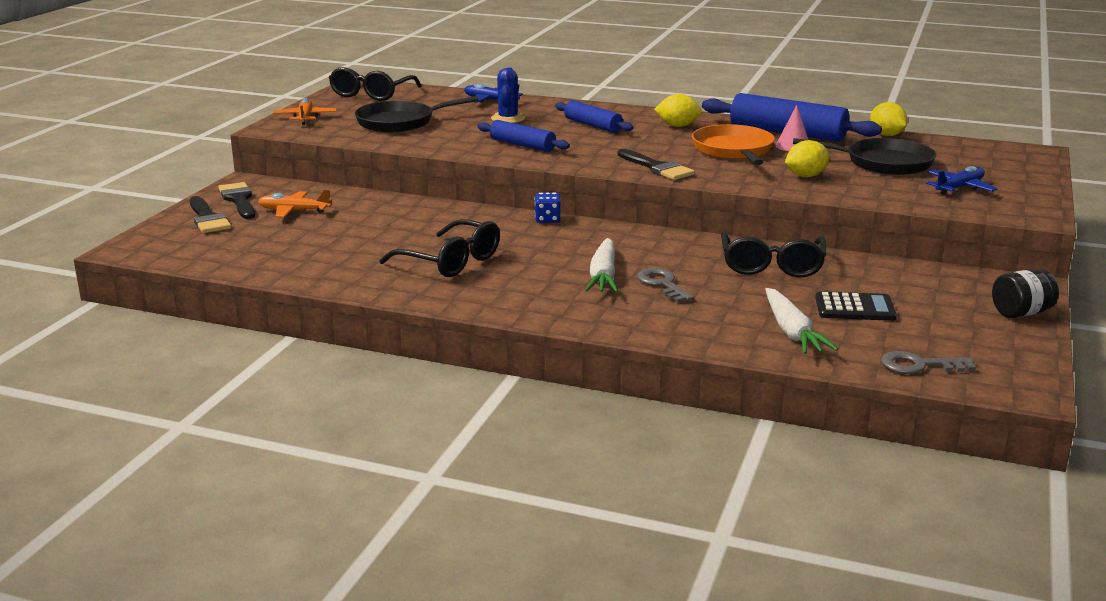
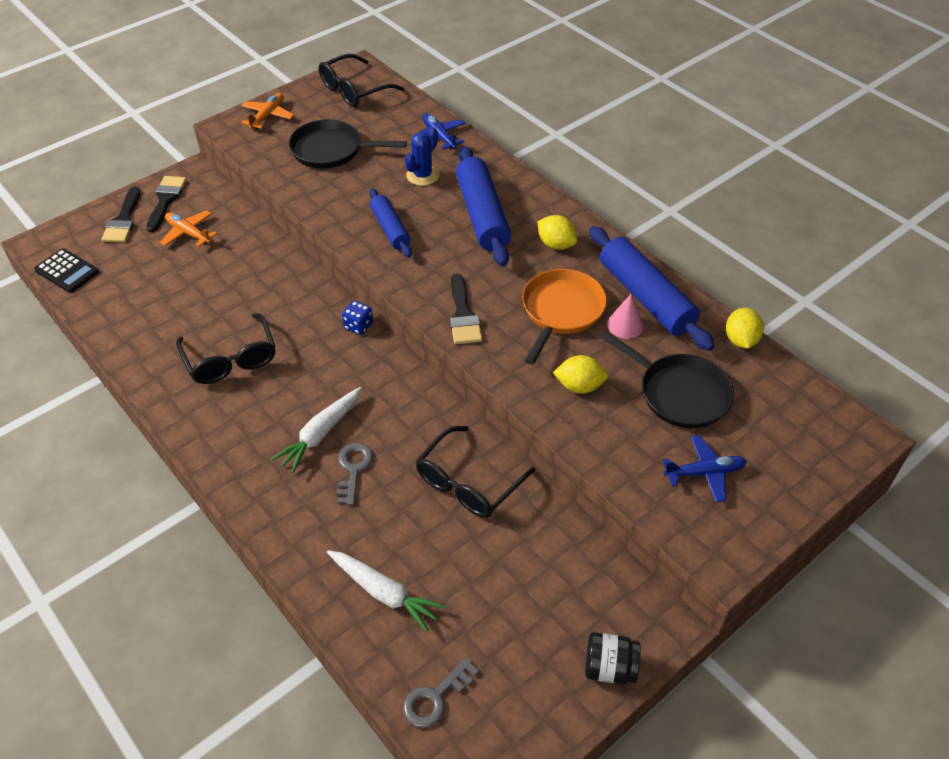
camera: 30 degrees right, 25 degrees up
blue rolling pin [555,100,633,133] -> blue rolling pin [456,146,511,266], size x1.68
white carrot [765,288,838,354] -> white carrot turned 75 degrees counterclockwise [327,550,445,632]
black calculator [815,292,897,321] -> black calculator moved to [34,248,99,293]
grey key [881,351,976,374] -> grey key turned 75 degrees counterclockwise [403,657,479,728]

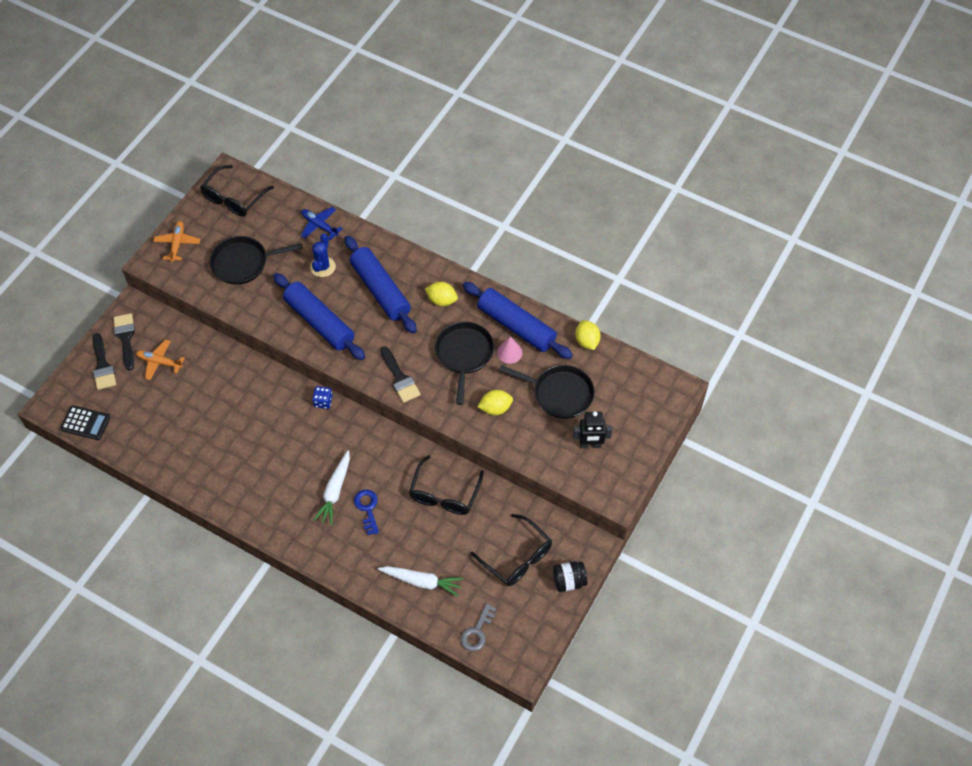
camera: 20 degrees left, 10 degrees up
black glasses [176,313,276,384] -> black glasses moved to [471,514,552,586]
grey key [336,443,373,505] -> blue key [354,490,379,535]
blue rolling pin [369,188,412,258] -> blue rolling pin [273,273,365,360], size x1.68
orange pan [522,269,607,365] -> black pan [435,321,494,405]
blue plane [663,435,747,502] -> black robot [573,411,612,448]

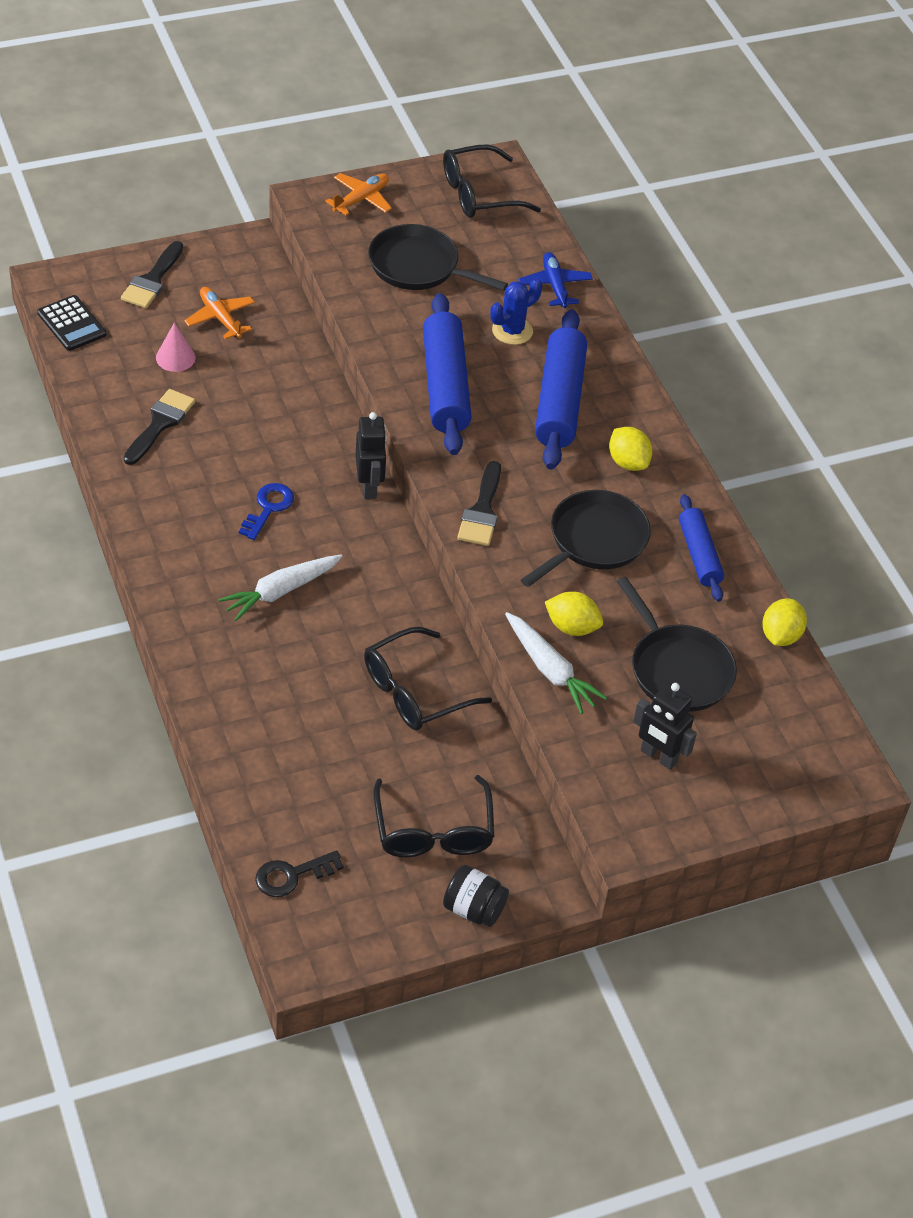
camera: 35 degrees right, 10 degrees down
black brush [113,313,135,370] -> black brush moved to [124,389,195,465]
blue dice [312,386,333,409] -> black robot [355,412,387,499]
blue key [354,490,379,535] -> blue key moved to [239,483,294,540]
white carrot [378,566,463,597] -> white carrot moved to [505,612,607,714]
grey key [461,603,497,652] -> black key [255,850,344,897]
blue rolling pin [463,282,573,359] -> blue rolling pin [679,494,724,602], size x0.59
pink cone [497,336,523,364] -> pink cone moved to [156,322,196,372]

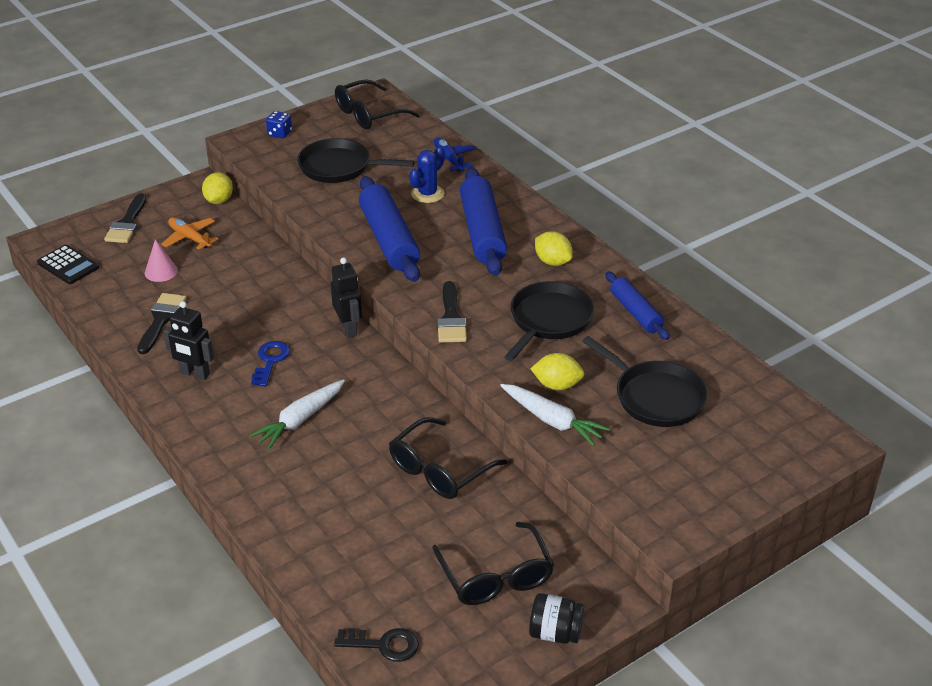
camera: 10 degrees left, 10 degrees down
black key [255,850,344,897] -> black key turned 135 degrees counterclockwise [334,628,419,662]
orange plane [325,173,392,215] -> blue dice [266,111,292,138]
black robot [633,683,697,770] -> black robot moved to [163,301,214,380]
yellow lemon [762,599,807,646] -> yellow lemon moved to [202,172,233,204]

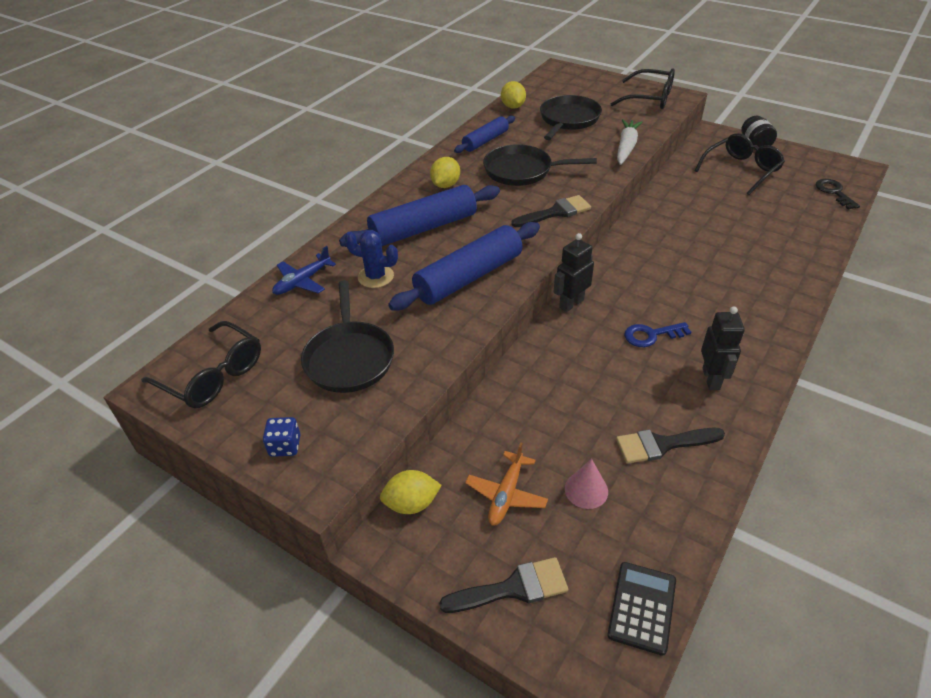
camera: 110 degrees left, 5 degrees up
white carrot [250,379,345,449] -> none
black glasses [389,417,507,499] -> black glasses moved to [611,68,675,109]
yellow lemon [530,353,585,390] -> yellow lemon moved to [501,81,526,109]

